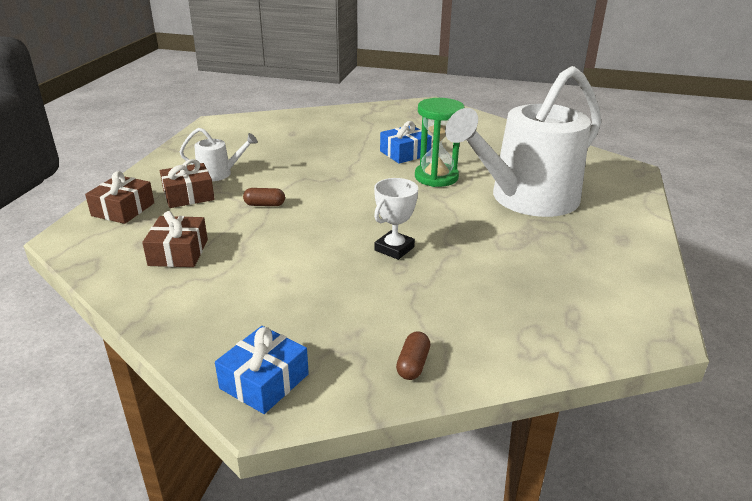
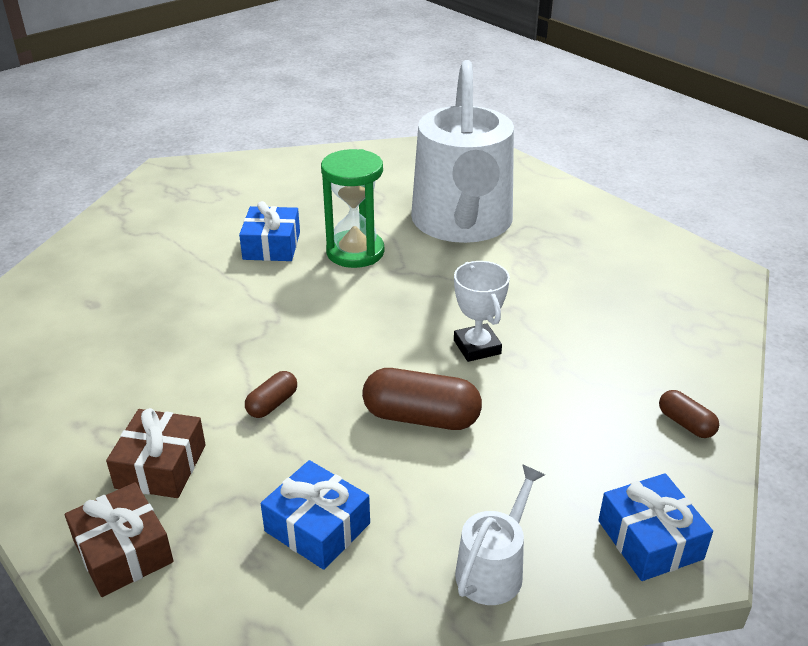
camera: 55 degrees left, 5 degrees up
brown gift [142,211,208,267] -> blue gift [261,460,370,570]
white watering can [180,128,258,181] -> white watering can moved to [455,464,545,605]
none -> brown capsule [362,368,482,430]

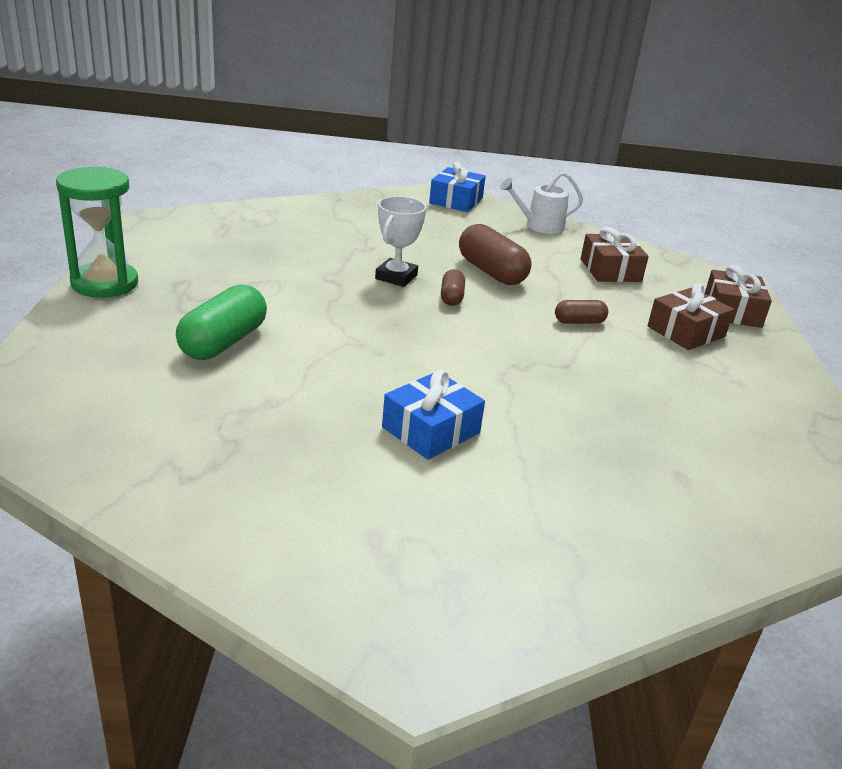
camera: 140 degrees left, 5 degrees down
blue gift [261,460,370,570] -> brown gift [581,227,649,282]
green hourglass [321,149,384,268] -> green hourglass moved to [56,167,138,298]
white watering can [411,60,514,243] -> green capsule [176,284,267,360]
brown capsule [659,390,719,438] -> brown capsule moved to [441,269,465,306]

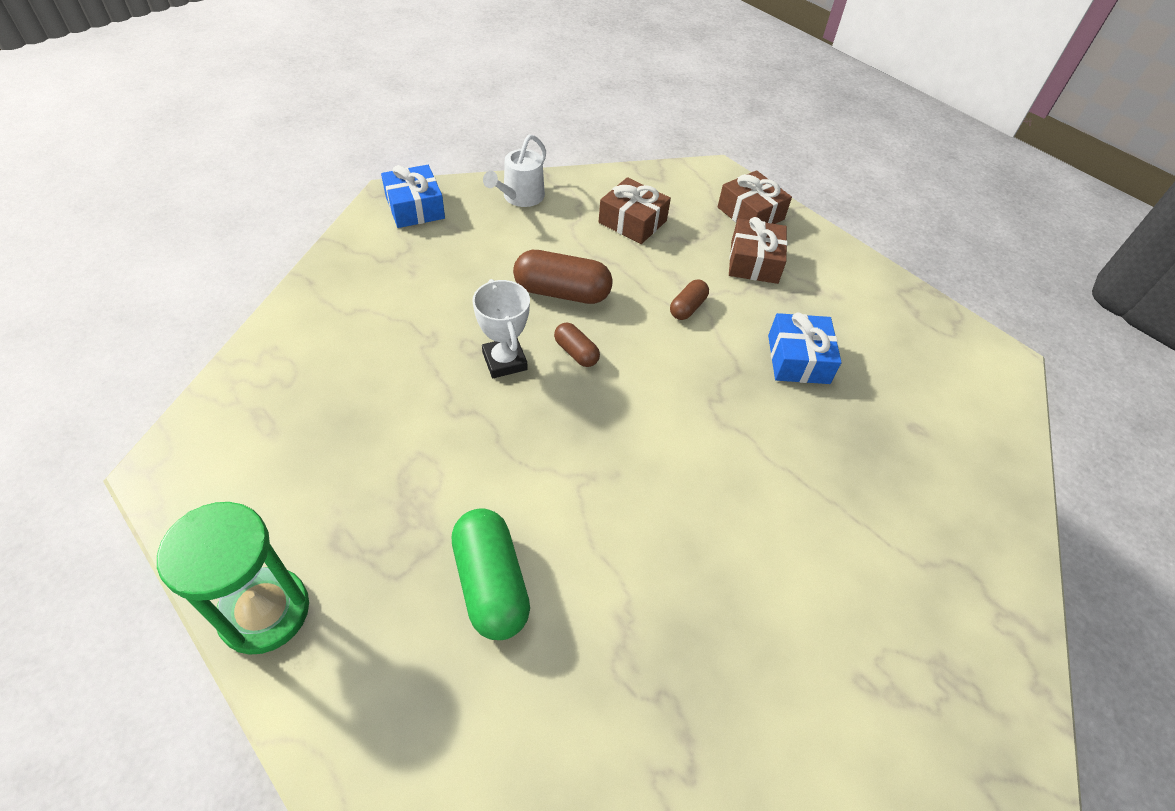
camera: 45 degrees left, 20 degrees up
blue gift [382,369,485,460] -> blue gift moved to [768,313,842,384]

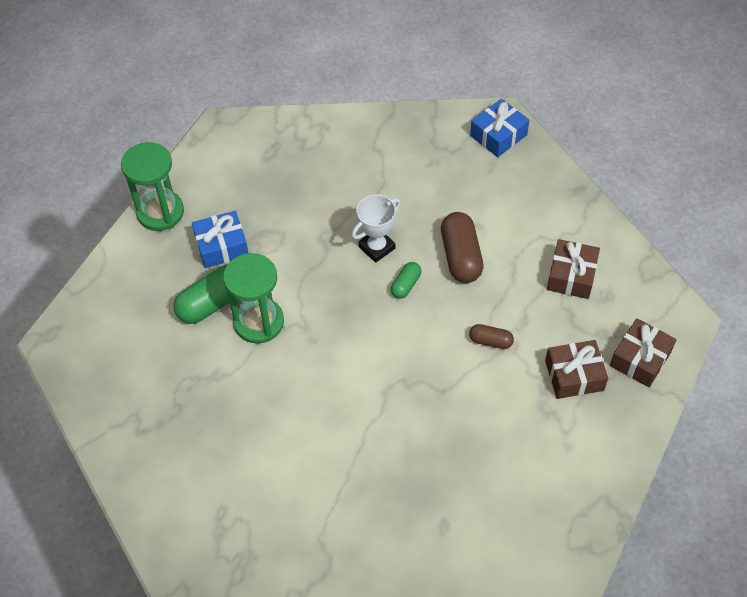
camera: 75 degrees right, 5 degrees up
white watering can [483,134,546,207] -> none
brown capsule [554,323,600,367] -> green capsule [391,262,421,299]
blue gift [768,313,842,384] -> blue gift moved to [192,211,248,268]
none -> green hourglass [223,253,284,344]

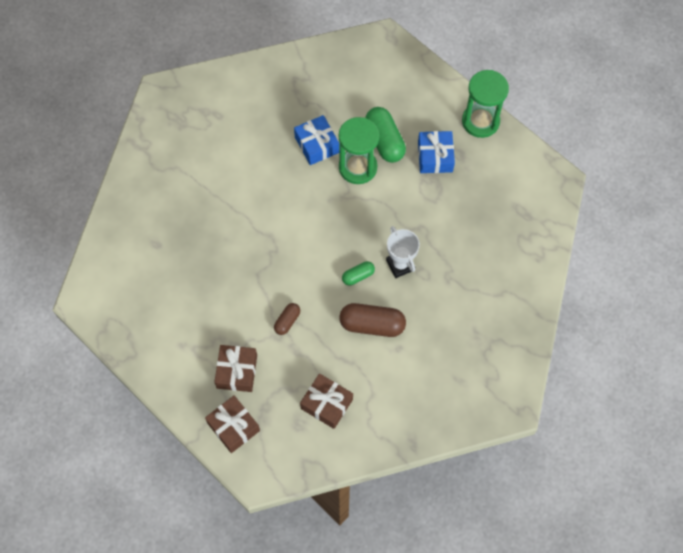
camera: 105 degrees right, 10 degrees up
green capsule [391,262,421,299] -> green capsule turned 75 degrees counterclockwise [342,261,375,286]
blue gift [470,99,530,157] -> blue gift moved to [294,115,339,165]

